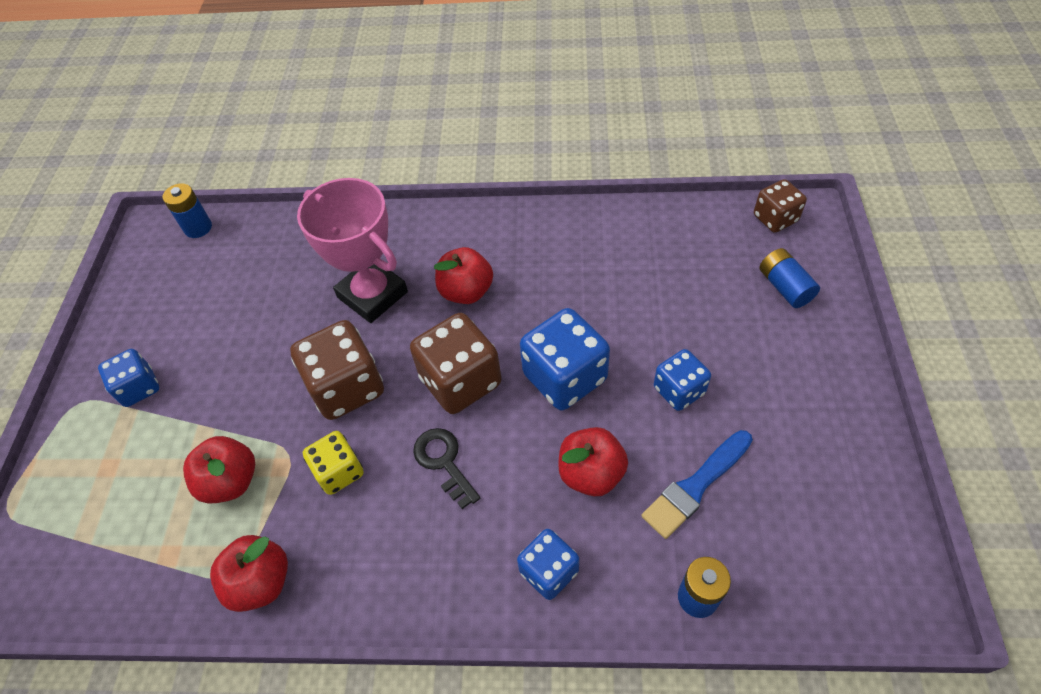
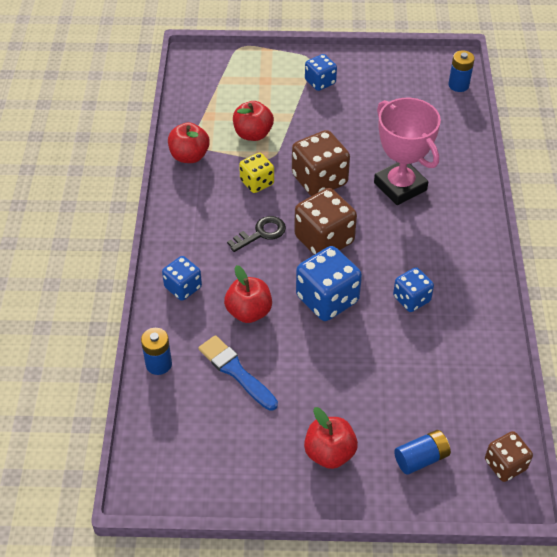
camera: 85 degrees right, 5 degrees down
pink trophy [297,178,408,323] -> pink trophy turned 75 degrees counterclockwise [374,98,441,205]
red apple [434,247,493,304] -> red apple moved to [304,407,358,469]
blue dice [654,349,711,411] -> blue dice moved to [393,267,434,312]

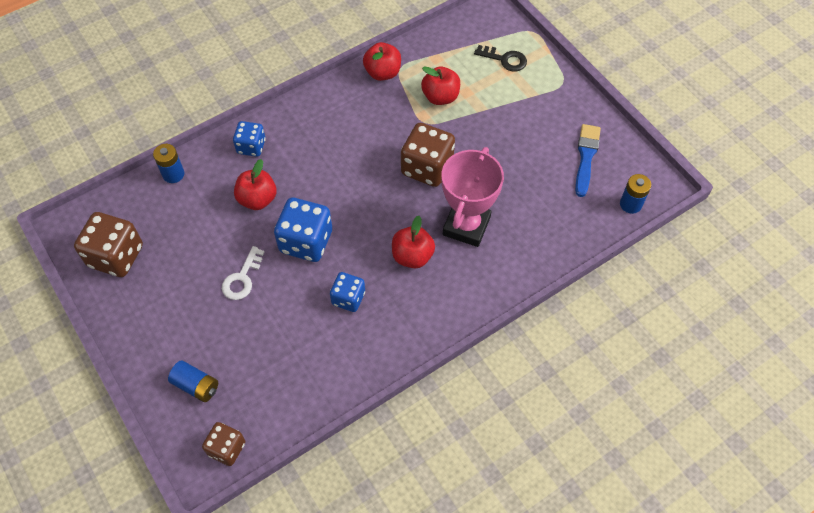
camera: 55 degrees right, 10 degrees up
blue brush [198,335,278,411] -> blue brush moved to [575,124,601,197]
black key [227,216,286,252] -> black key moved to [474,45,527,72]
yellow dice [239,153,274,193] -> none
brown dice [294,188,357,255] -> brown dice moved to [74,212,143,277]
red apple [304,407,358,469] -> red apple moved to [392,216,435,269]
blue dice [305,54,337,91] -> none
none -> white key [222,246,265,300]

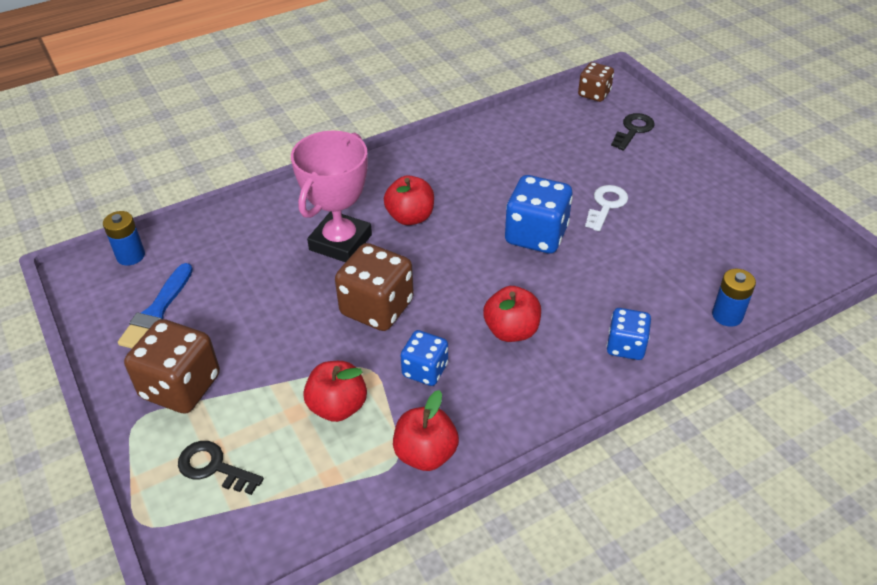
camera: 175 degrees left, 15 degrees down
brown dice [74,212,143,277] -> brown dice moved to [124,319,220,414]
blue battery [168,360,218,402] -> black key [611,113,655,150]
red apple [234,159,277,210] -> red apple moved to [483,286,541,342]
blue dice [330,272,365,312] -> blue dice moved to [401,330,448,386]

